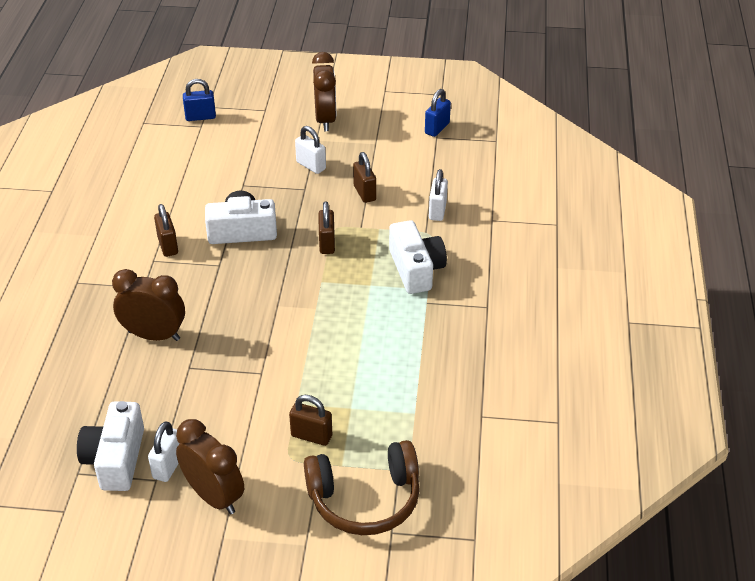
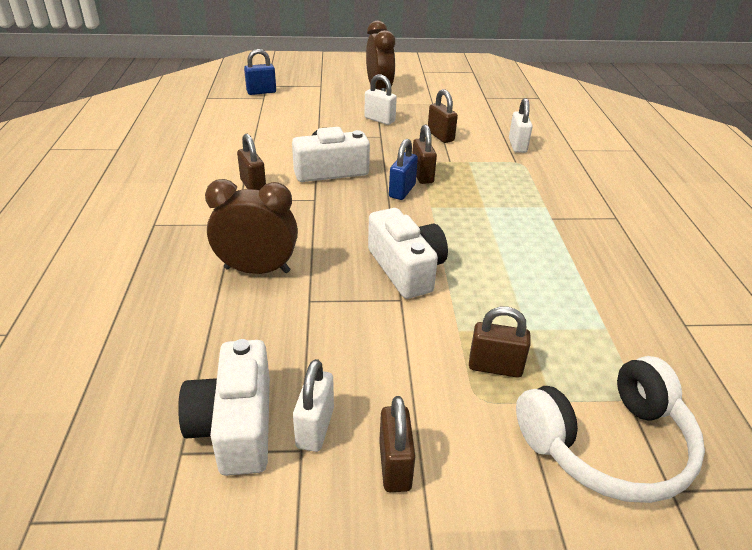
camera: 10 degrees left, 5 degrees down
brown clock [176,419,244,515] -> brown padlock [379,396,415,492]
brown headphones [304,440,420,535] -> white headphones [516,356,705,503]
white camera [389,220,447,294] -> white camera moved to [368,208,448,299]
blue padlock [425,89,451,137] -> blue padlock moved to [389,139,418,200]

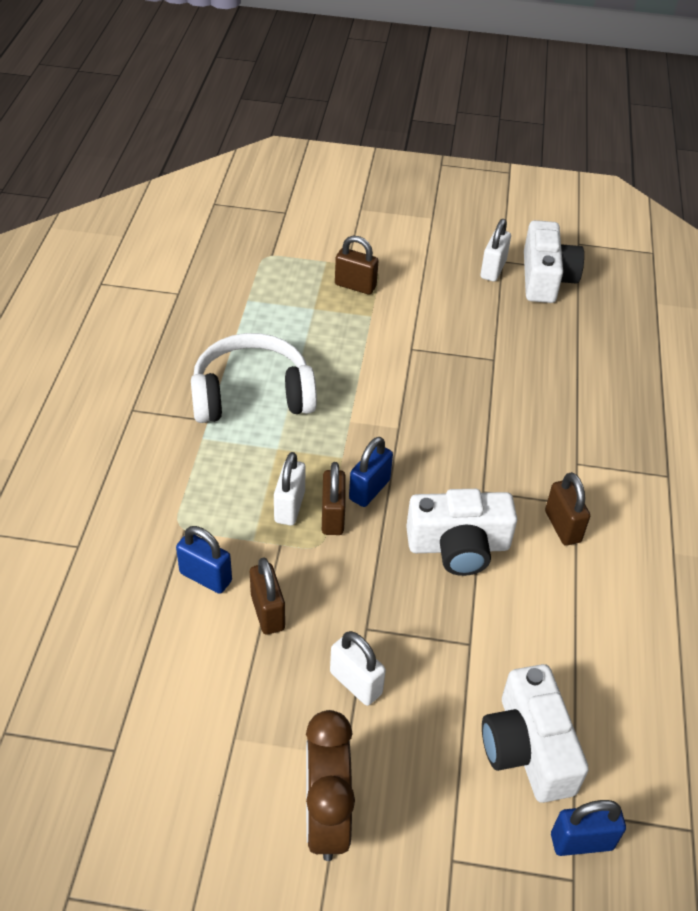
camera: 170 degrees left, 10 degrees up
brown clock [205,179,298,274] -> none
white camera [368,208,448,299] -> white camera moved to [482,664,589,803]
brown padlock [379,396,415,492] -> none
white padlock [509,98,533,153] -> white padlock moved to [274,452,306,526]
white headphones [516,356,705,503] -> white headphones moved to [191,333,317,423]
none -> blue padlock [176,526,232,594]

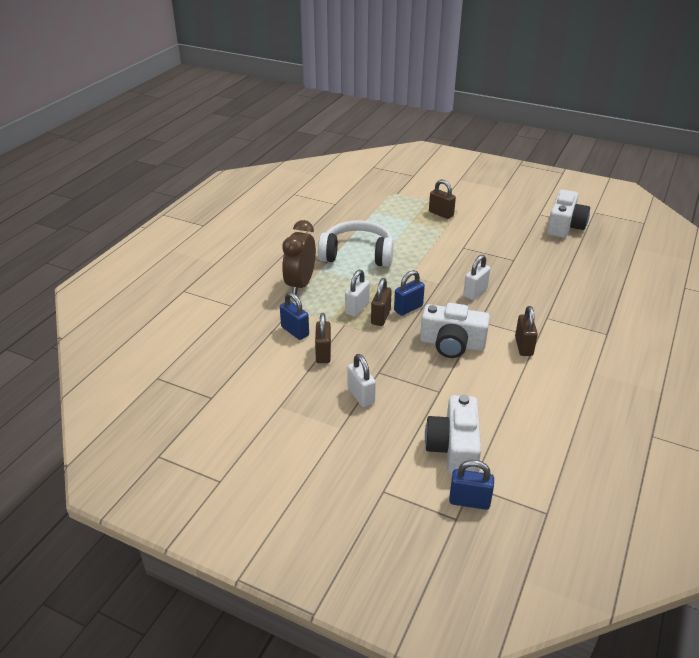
camera: 20 degrees right, 10 degrees down
brown clock [306,710,355,861] -> brown clock moved to [282,220,316,295]
white padlock [481,219,511,282] -> white padlock moved to [463,255,490,300]

